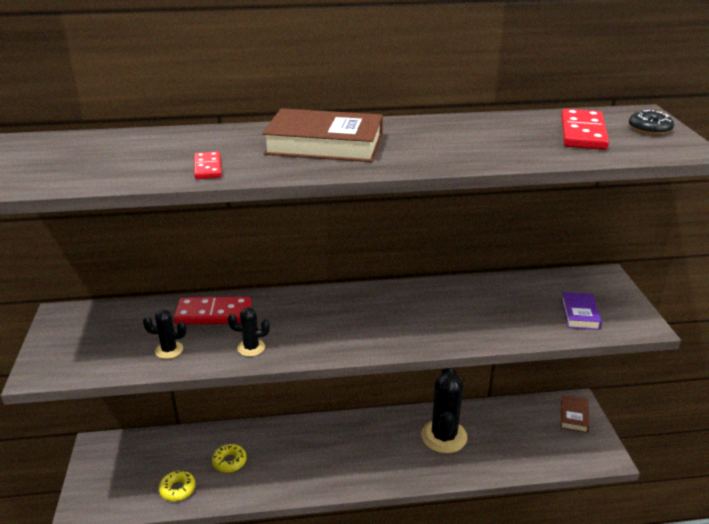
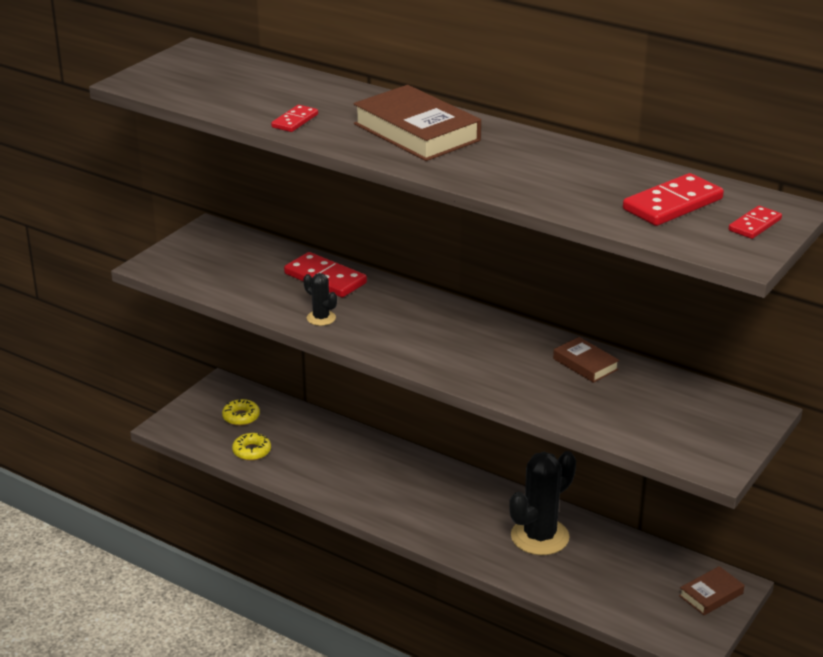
camera: 40 degrees right, 0 degrees up
black cactus [143,310,186,359] -> none
yellow donut [212,444,247,473] -> yellow donut moved to [222,399,260,426]
purple book [561,292,602,330] -> none
black donut [629,110,674,135] -> red domino [729,206,782,239]
none -> brown book [553,337,619,383]

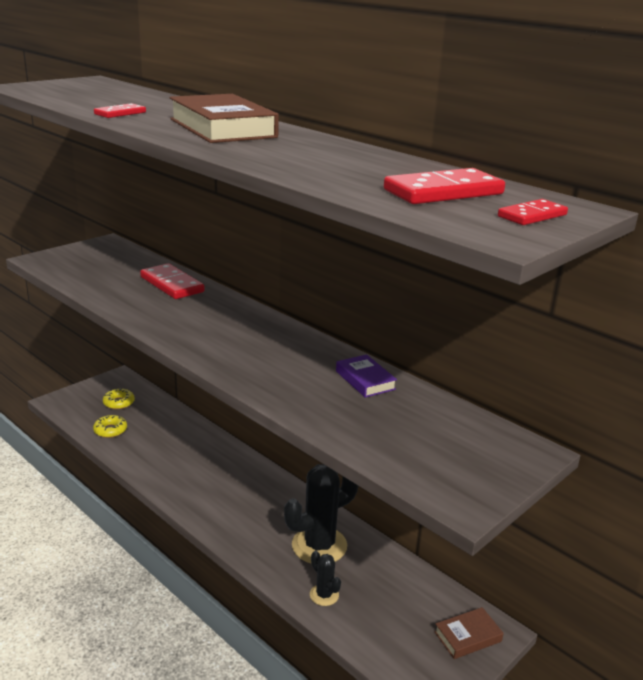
camera: 10 degrees right, 5 degrees down
black cactus [303,273,337,326] -> black cactus moved to [310,551,341,606]
brown book [553,337,619,383] -> purple book [336,354,397,398]

